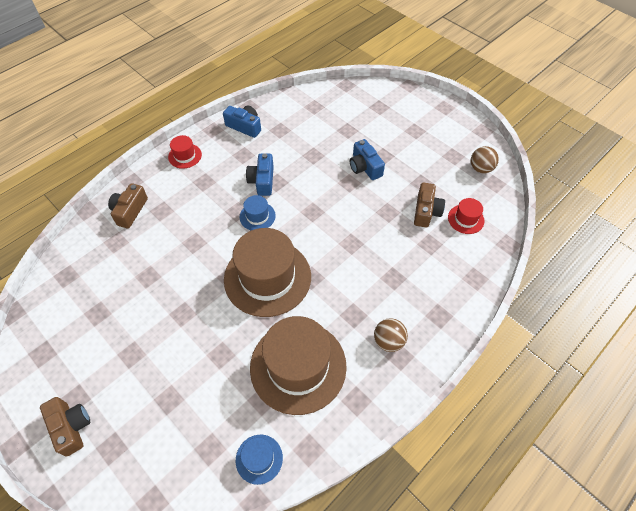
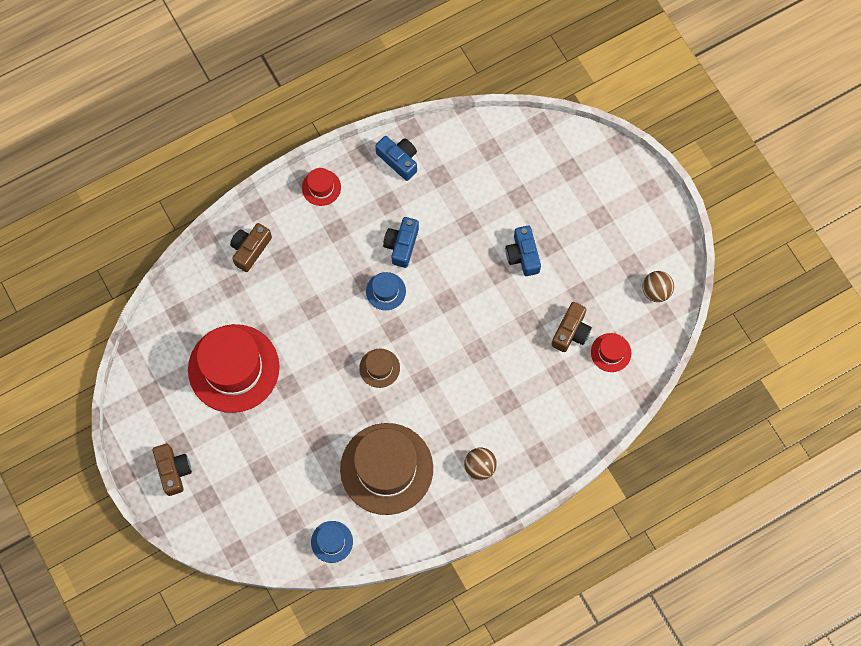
camera: 15 degrees right, 15 degrees up
brown hat [224,228,311,317] -> brown hat [359,349,400,388], size x0.45
none -> red hat [188,324,280,413]

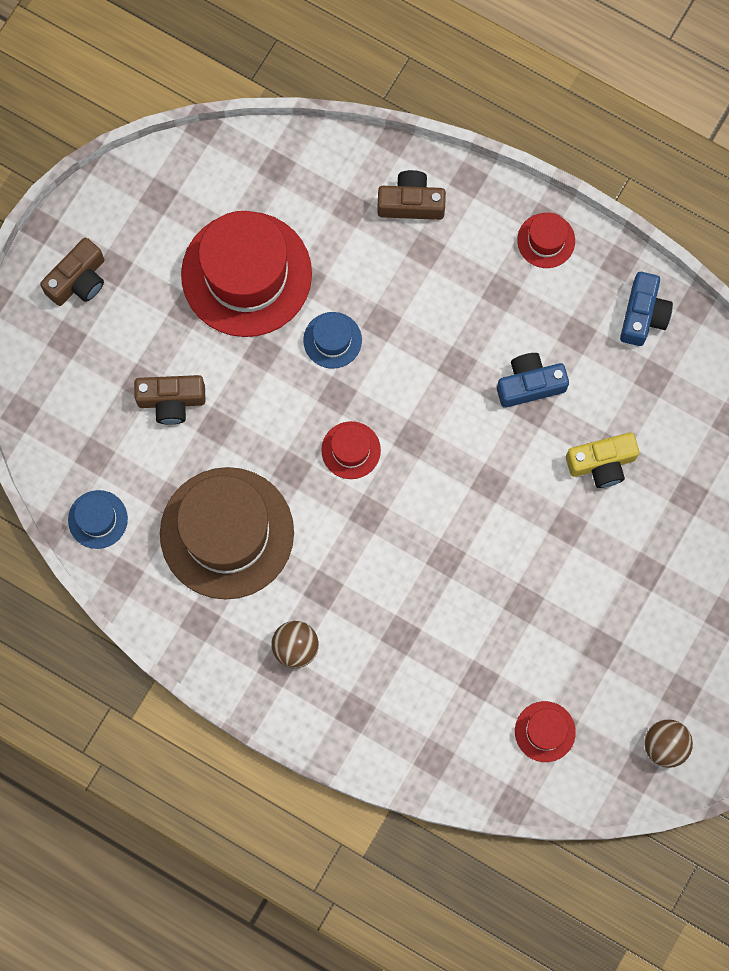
camera: 60 degrees right, 5 degrees up
brown hat [359,349,400,388] -> red hat [321,421,381,479]
blue hat [366,272,406,310] -> blue hat moved to [303,312,362,369]
blue camera [505,226,541,276] -> none
brown camera [551,302,592,352] -> brown camera moved to [134,375,206,425]
none -> yellow camera [566,433,639,488]

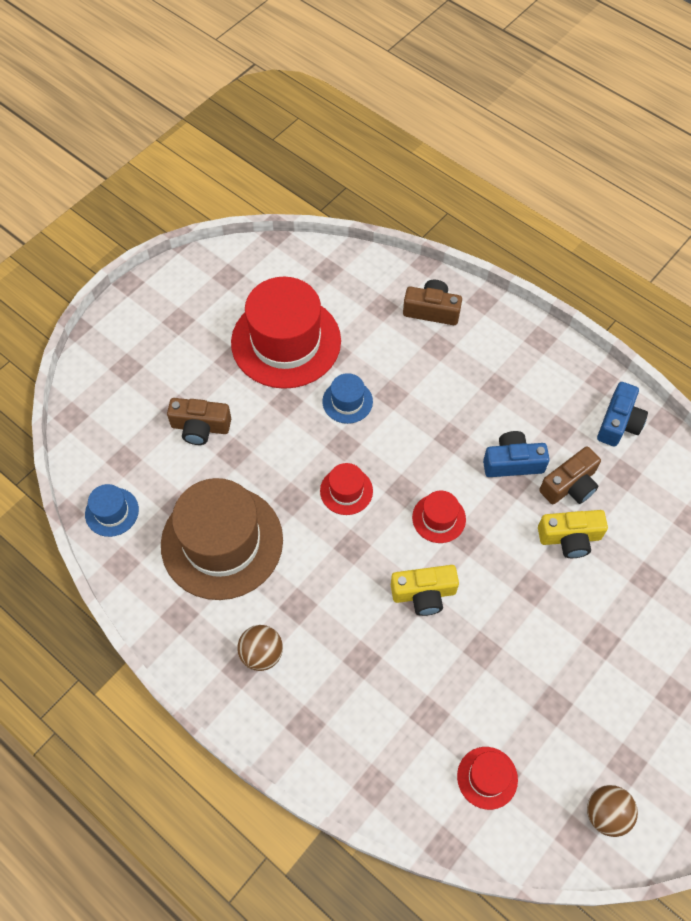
camera: 10 degrees right, 15 degrees down
brown camera [40,238,104,306] -> brown camera moved to [539,446,601,504]
red hat [517,212,575,268] -> red hat moved to [412,491,466,543]
none -> yellow camera [391,565,459,616]

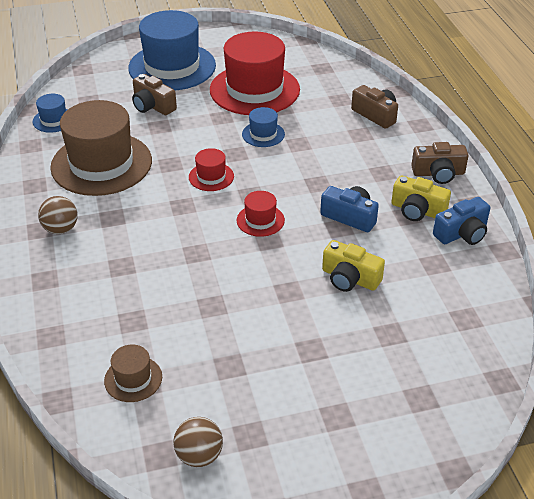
camera: 35 degrees right, 20 degrees down
yellow camera [391,565,459,616] -> yellow camera moved to [391,175,451,221]
red hat [457,747,518,810] -> brown hat [104,345,162,402]
brown camera [539,446,601,504] -> brown camera moved to [411,142,469,184]
none -> blue hat [128,10,216,90]

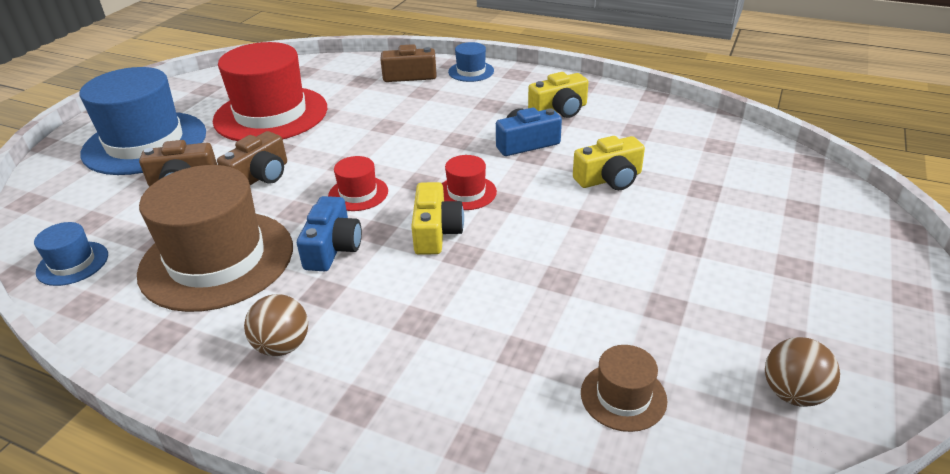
camera: 50 degrees left, 5 degrees down
blue hat [242,107,285,147] -> blue hat moved to [448,42,494,82]
brown camera [411,142,469,184] -> brown camera moved to [217,131,287,185]
blue camera [433,197,490,245] -> blue camera moved to [297,196,362,271]
none -> yellow camera [411,182,464,255]

